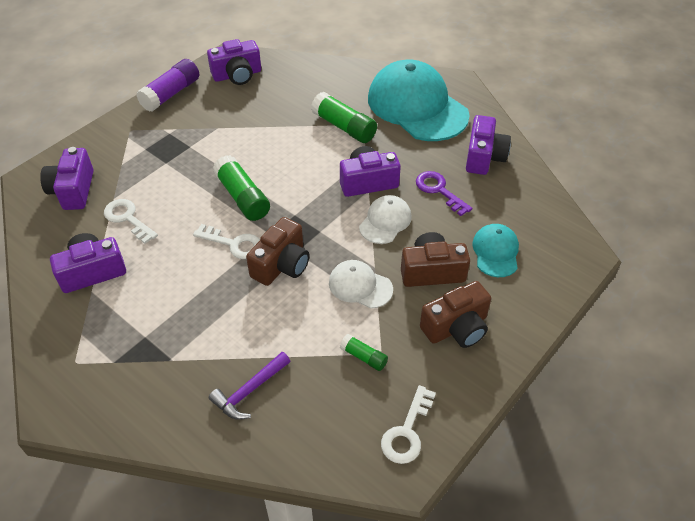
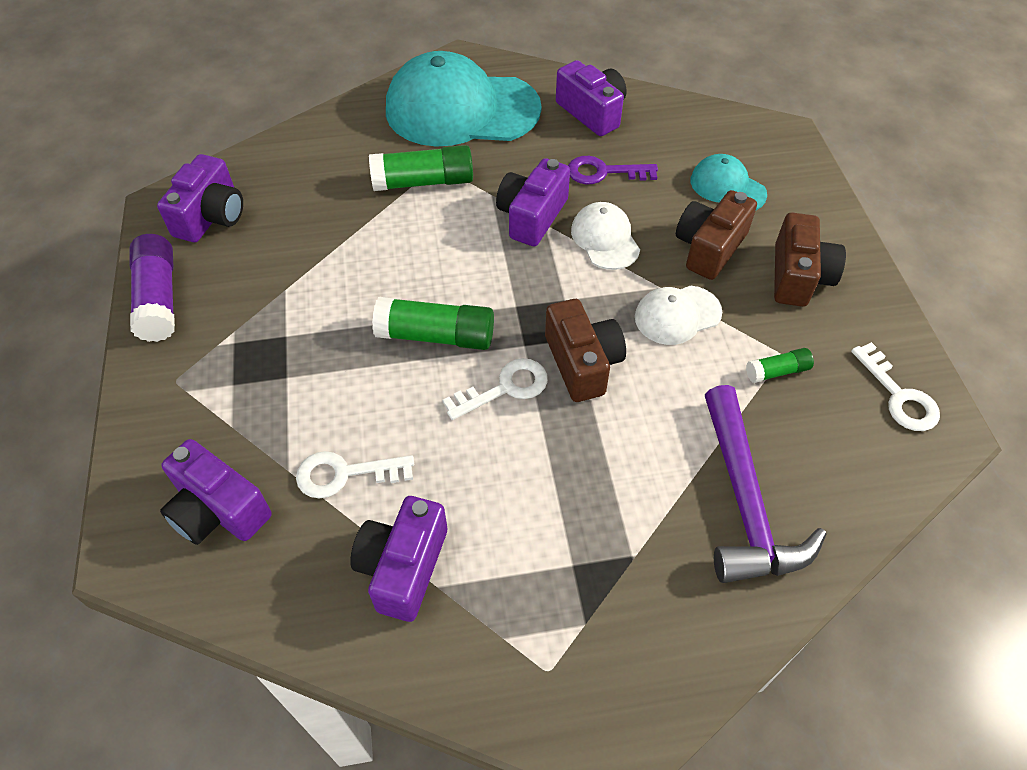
camera: 50 degrees left, 5 degrees up
purple hammer [209,352,290,420] -> purple hammer [705,385,826,583], size x1.71

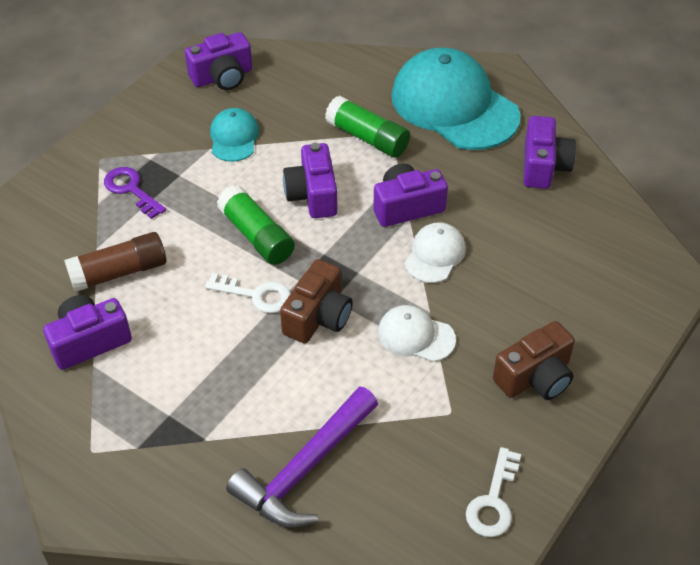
camera: 45 degrees right, 5 degrees down
purple glue stick [129,234,175,342] -> none
purple camera [160,439,272,545] -> purple camera moved to [283,142,337,218]
white key [296,451,414,498] -> brown glue stick [64,232,166,292]
purple key [568,156,658,184] -> purple key moved to [104,167,166,219]
brown camera [676,190,757,280] -> none
turquoise cap [691,154,767,210] -> turquoise cap moved to [210,108,259,162]
green glue stick [746,348,814,383] -> none

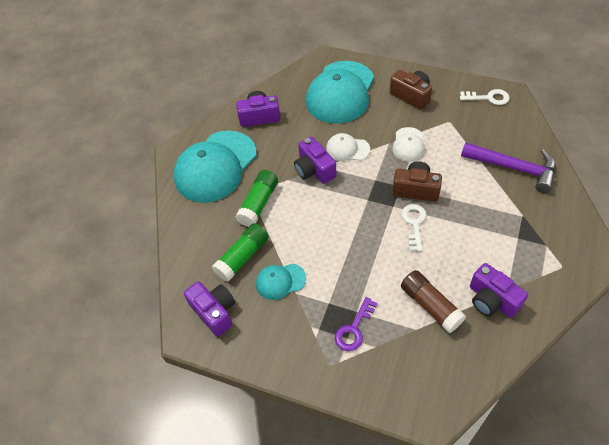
camera: 100 degrees left, 5 degrees up
green glue stick [217,185,295,265] -> green glue stick moved to [212,223,269,282]
purple camera [283,142,337,218] -> none
none -> turquoise cap [306,61,374,124]

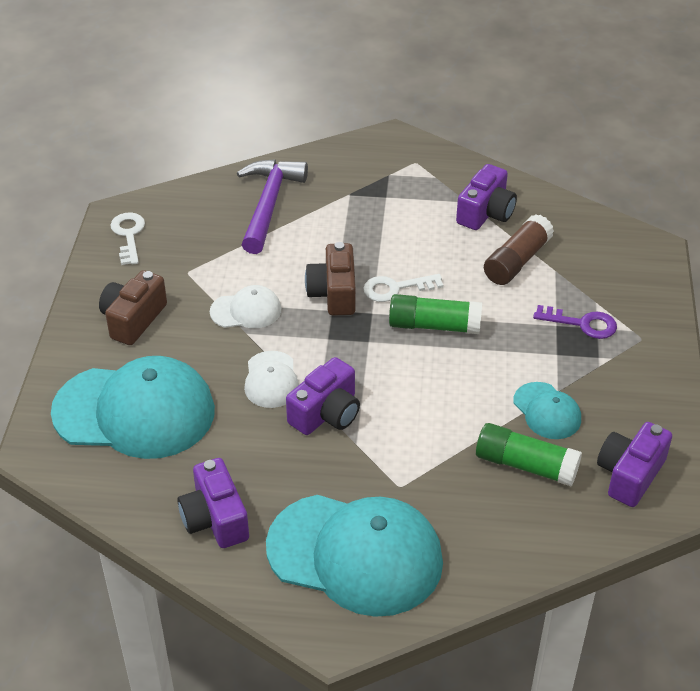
camera: 110 degrees left, 10 degrees down
green glue stick [236,170,278,227] -> green glue stick moved to [389,294,482,334]

